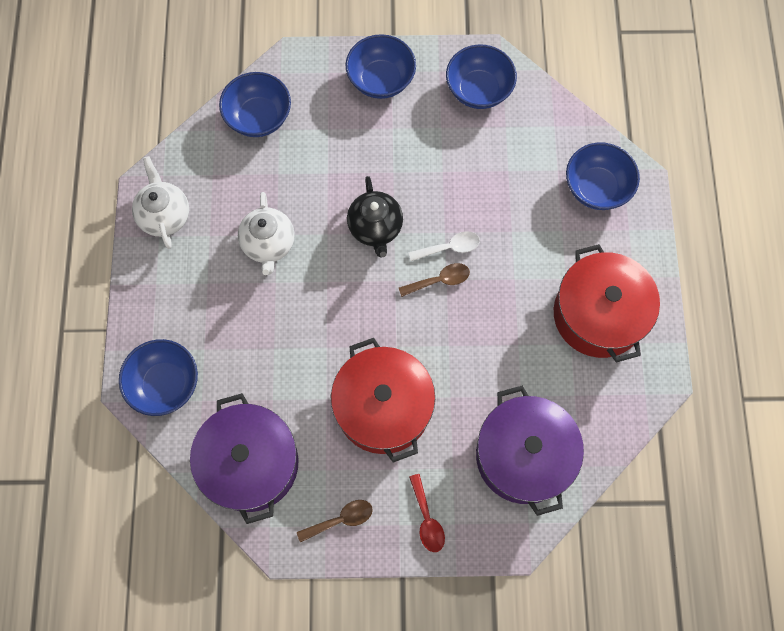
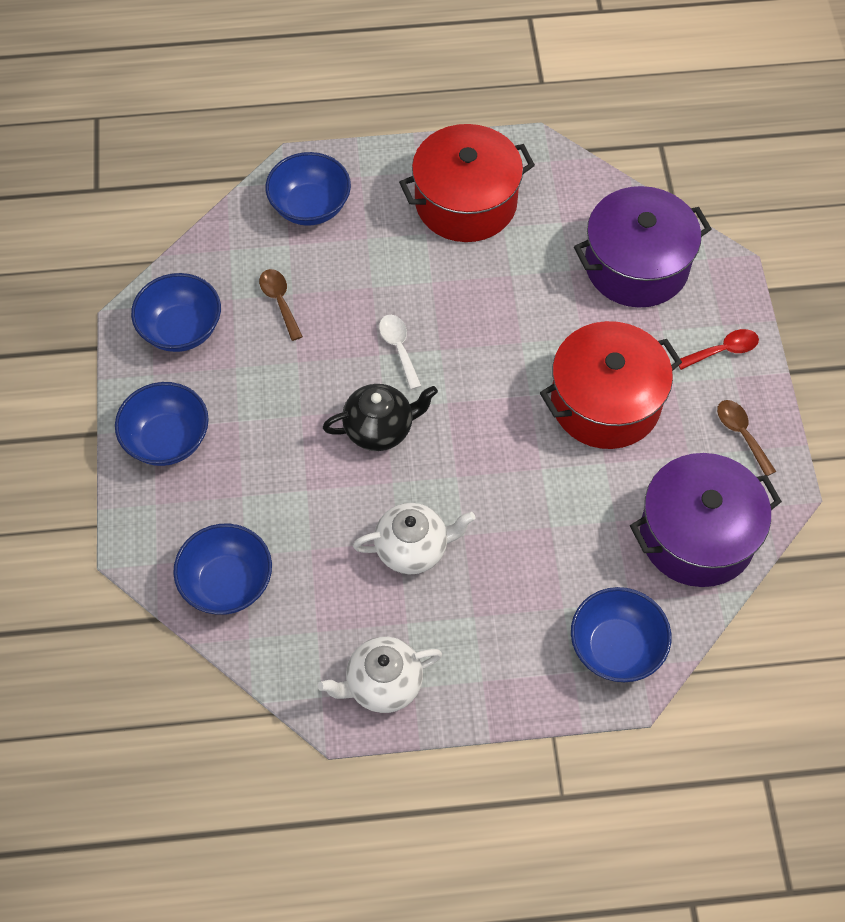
camera: 95 degrees left, 10 degrees down
brown spoon [399,263,470,297] -> brown spoon moved to [259,269,303,341]

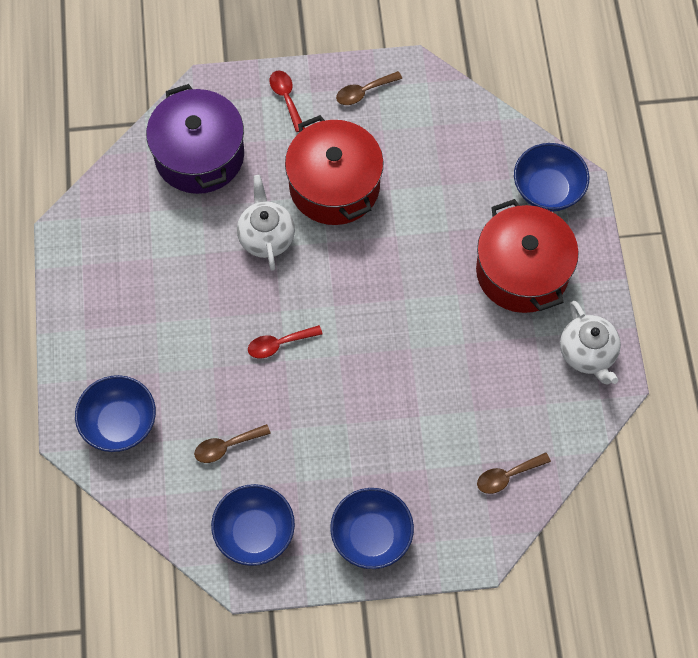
camera: 90 degrees left, 5 degrees up
blue bowl [173,524,272,615] -> brown spoon [477,452,551,494]
black teapot [323,384,438,451] -> none
white teapot [353,503,475,574] -> white teapot moved to [237,175,295,271]
white spoon [379,315,421,390] -> red spoon [248,325,323,358]
red pot [399,124,535,242] -> red pot moved to [476,199,579,313]
purple pot [630,453,782,587] -> none

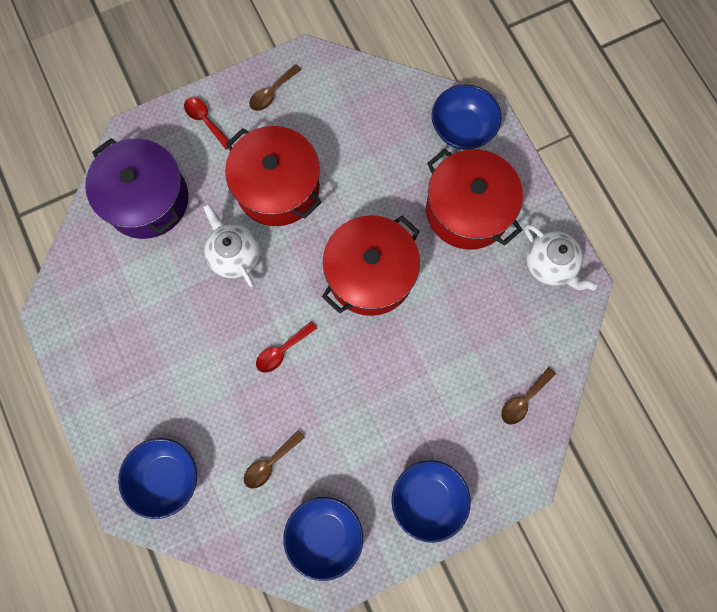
camera: 20 degrees left, 10 degrees up
none -> red pot [322,215,420,316]

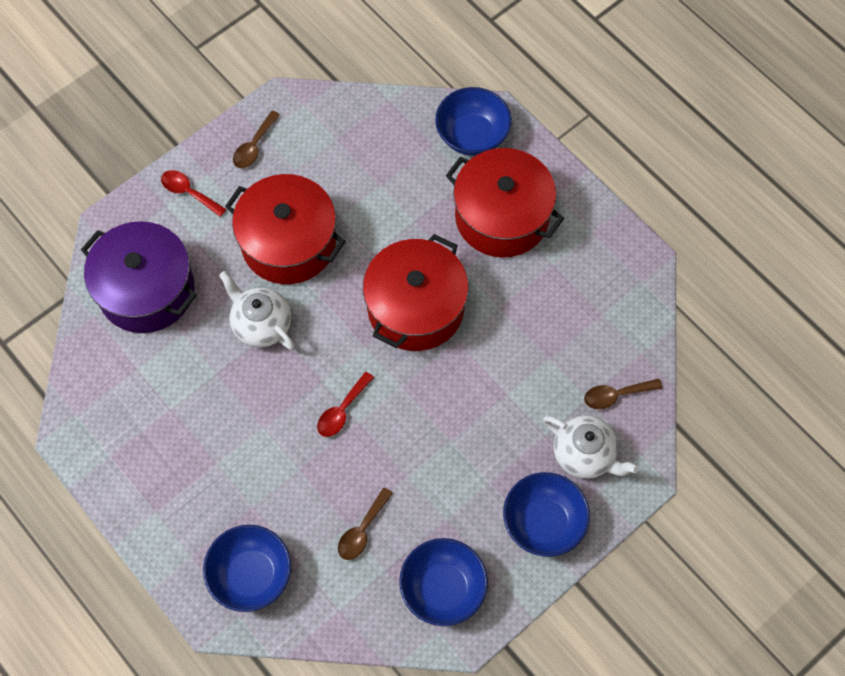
camera: 15 degrees left, 10 degrees down
brown spoon [501,367,556,425] -> brown spoon turned 45 degrees clockwise [584,379,662,409]
white teapot [524,224,597,291] -> white teapot moved to [543,415,639,479]

